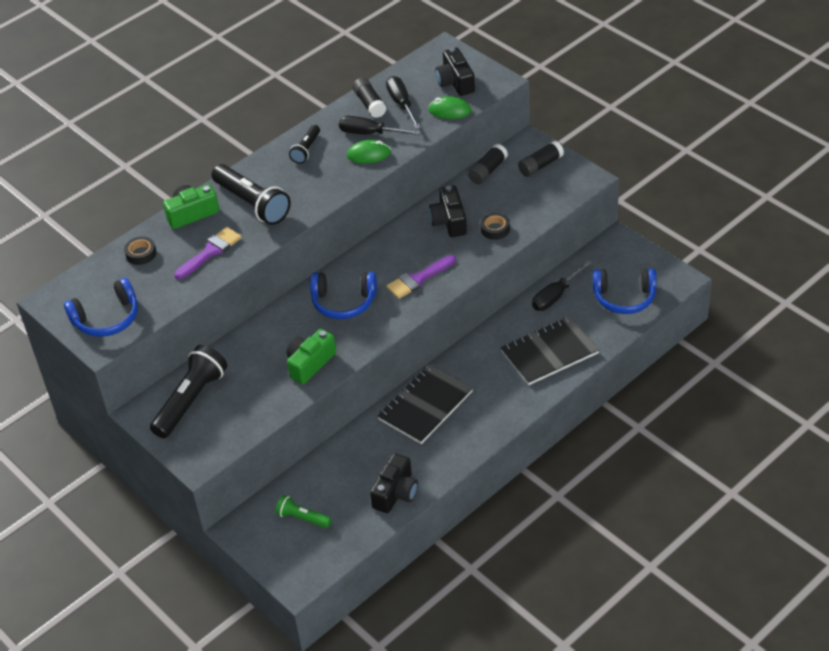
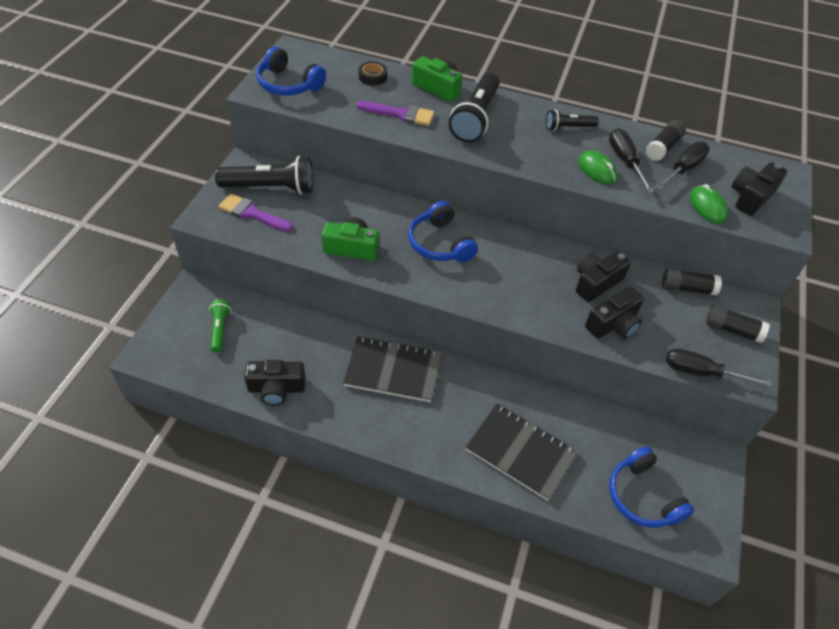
camera: 55 degrees right, 5 degrees up
purple brush [386,255,456,299] -> purple brush moved to [218,194,293,232]
black tape [481,213,510,240] -> black camera [585,286,644,339]
black screwdriver [532,260,592,311] -> black screwdriver moved to [666,349,771,387]

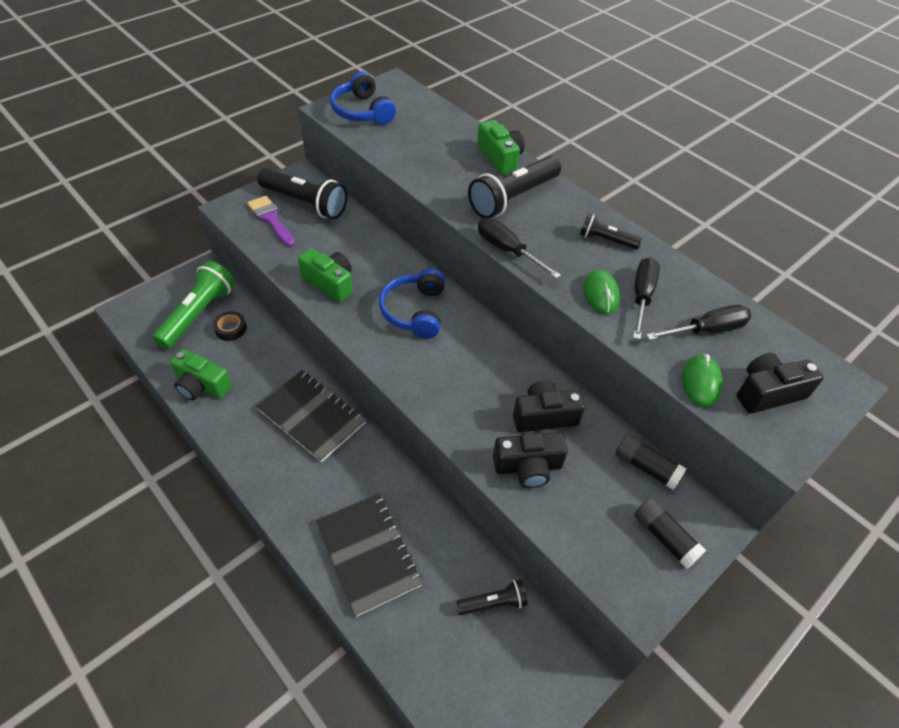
camera: 30 degrees right, 0 degrees up
green flashlight [209,300,231,352] -> green flashlight [152,261,235,349], size x1.86
black camera [244,360,306,405] -> green camera [170,349,232,400]
purple brush [356,101,434,126] -> none
black tape [359,61,387,86] -> black tape moved to [213,311,247,341]
blue headphones [609,446,694,528] -> none
black glue stick [646,120,686,161] -> none
black screwdriver [666,349,771,387] -> black screwdriver moved to [478,218,561,279]
none -> black flashlight [457,580,528,615]

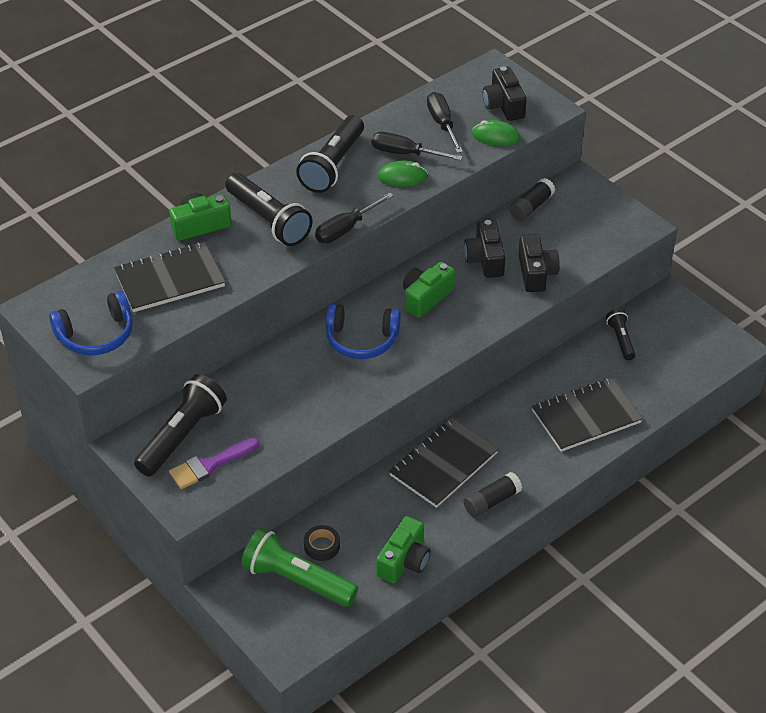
camera: 85 degrees left, 5 degrees down
green camera [298,248,353,302] -> green camera moved to [403,262,455,318]
black flashlight [580,214,642,249] -> black flashlight [296,115,364,193], size x1.86
black glue stick [634,498,706,569] -> black glue stick moved to [463,472,522,517]
none -> black notebook [114,242,225,312]

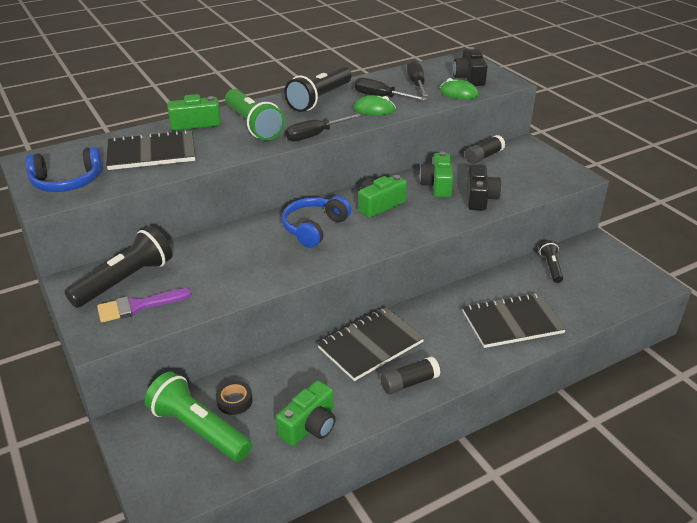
camera: 10 degrees right, 10 degrees down
black flashlight [225,173,312,246] -> green flashlight [225,89,285,140]
blue headphones [326,304,401,359] -> blue headphones turned 105 degrees clockwise [282,196,351,248]
black camera [464,220,505,278] -> green camera [420,152,453,197]

